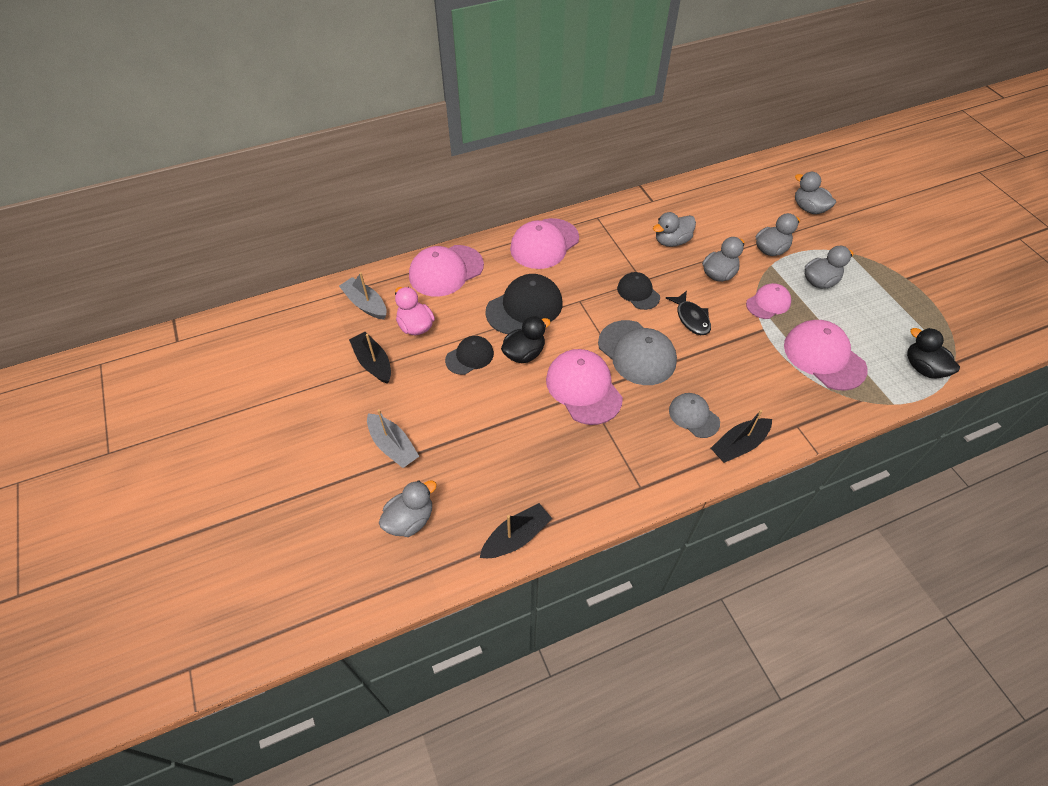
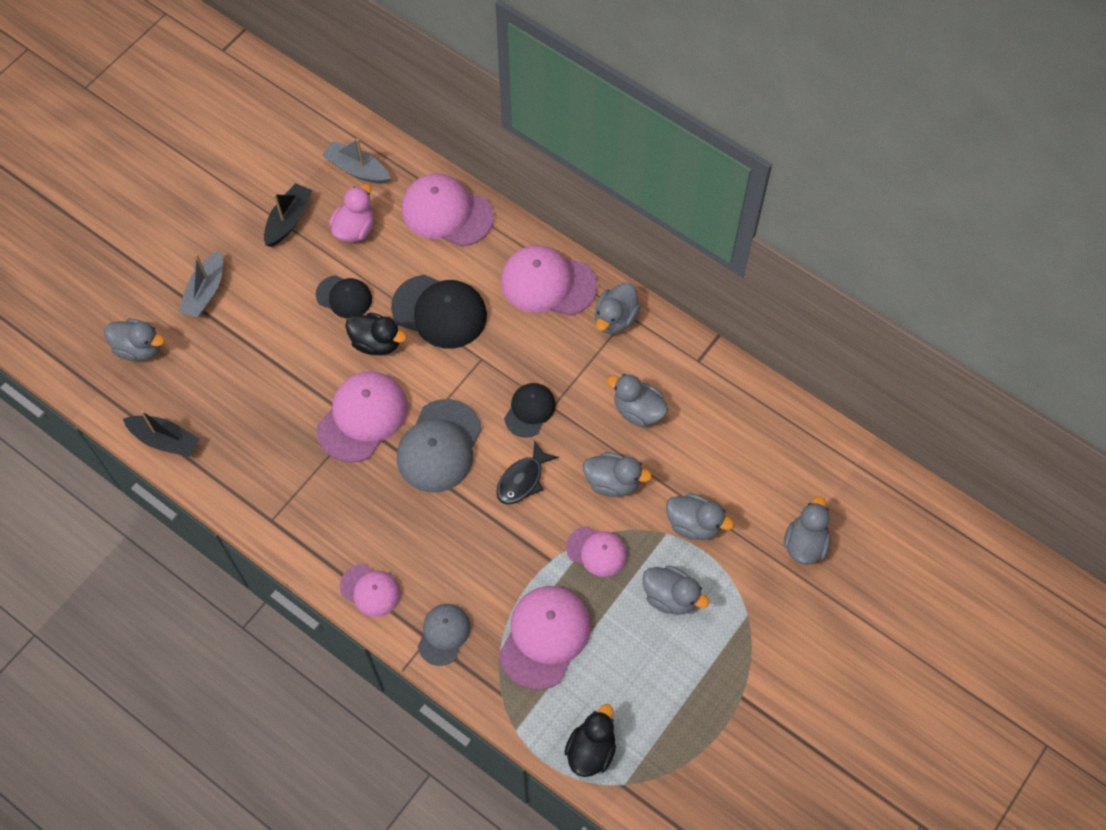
camera: 60 degrees right, 10 degrees up
grey boat [339,272,387,320] -> grey boat turned 75 degrees counterclockwise [322,139,391,184]
grey cap [669,393,720,438] -> grey cap moved to [418,604,471,666]
black boat [711,410,772,463] -> pink cap [340,564,401,617]
none -> grey duck [595,282,641,334]

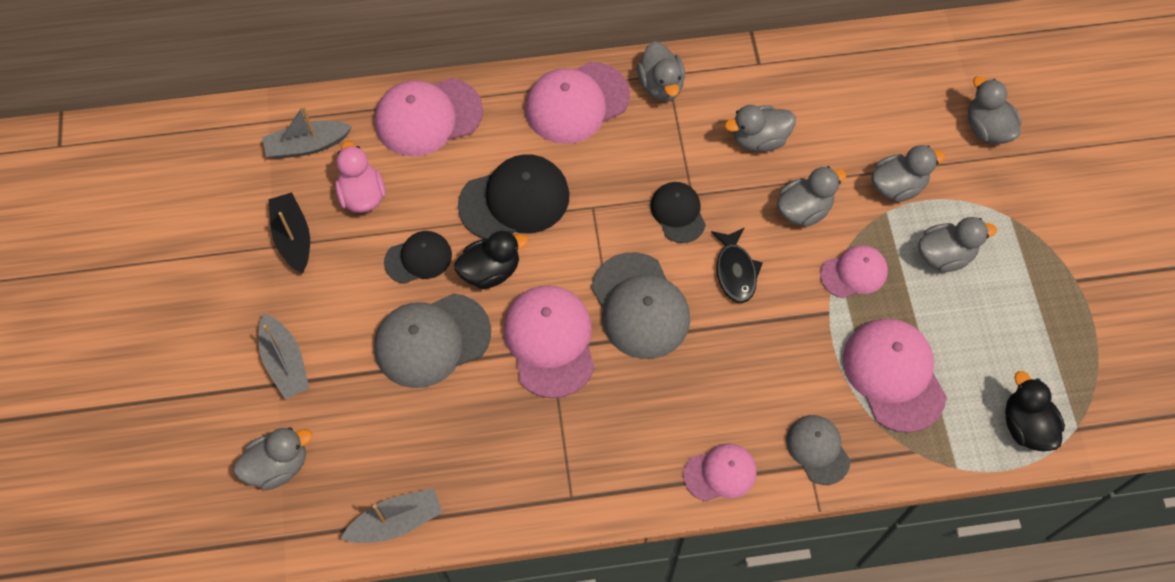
camera: 45 degrees left, 0 degrees up
black boat [123,410,200,457] -> grey boat [341,488,443,543]
none -> grey cap [374,293,491,388]

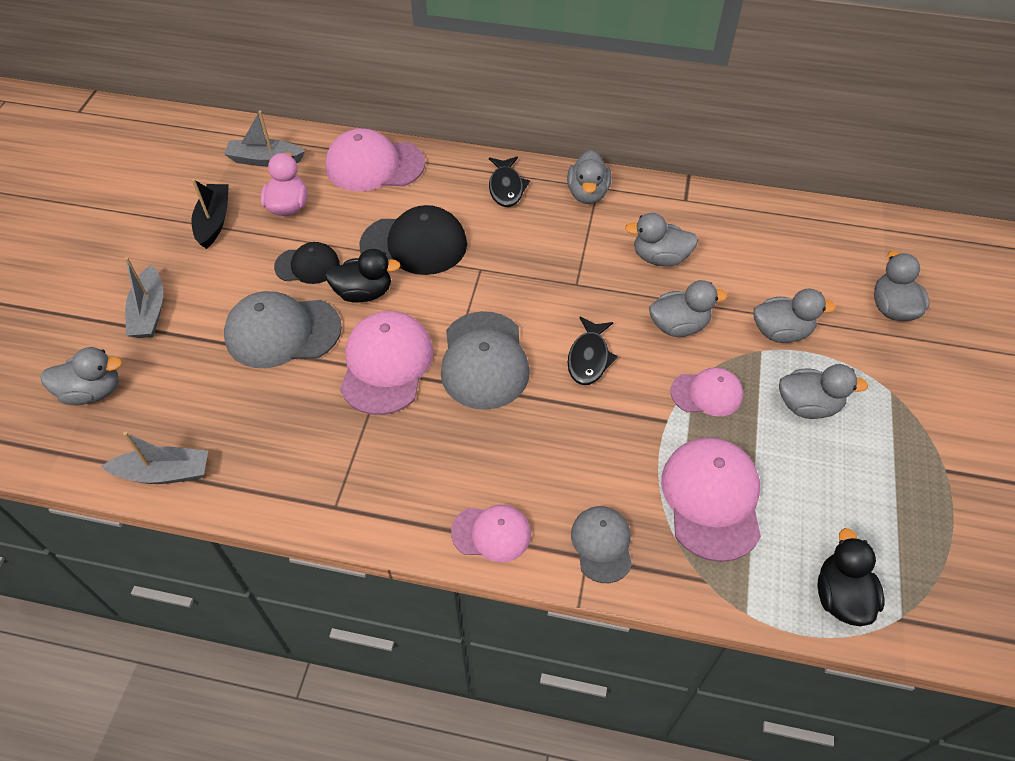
camera: 20 degrees right, 10 degrees down
pink cap [525,62,630,144] -> black fish [489,156,530,207]
black cap [650,182,706,243] -> none

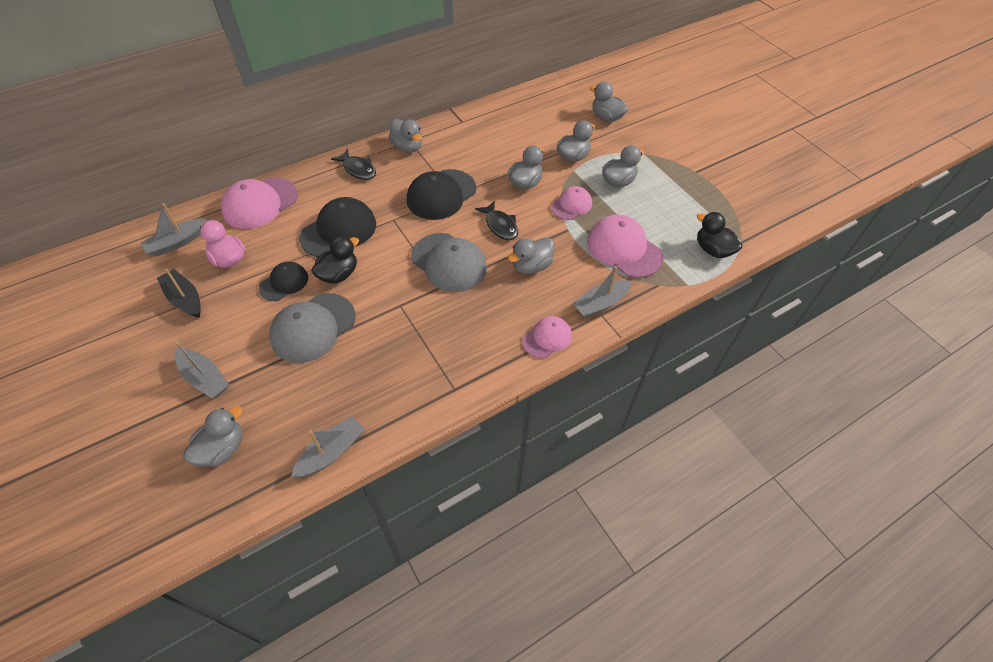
camera: 45 degrees left, 0 degrees up
pink cap [340,311,433,415] -> none
grey cap [571,506,632,583] -> grey boat [573,266,633,318]
grey duck [625,213,698,266] -> grey duck moved to [508,237,554,274]
none -> black cap [407,169,476,220]

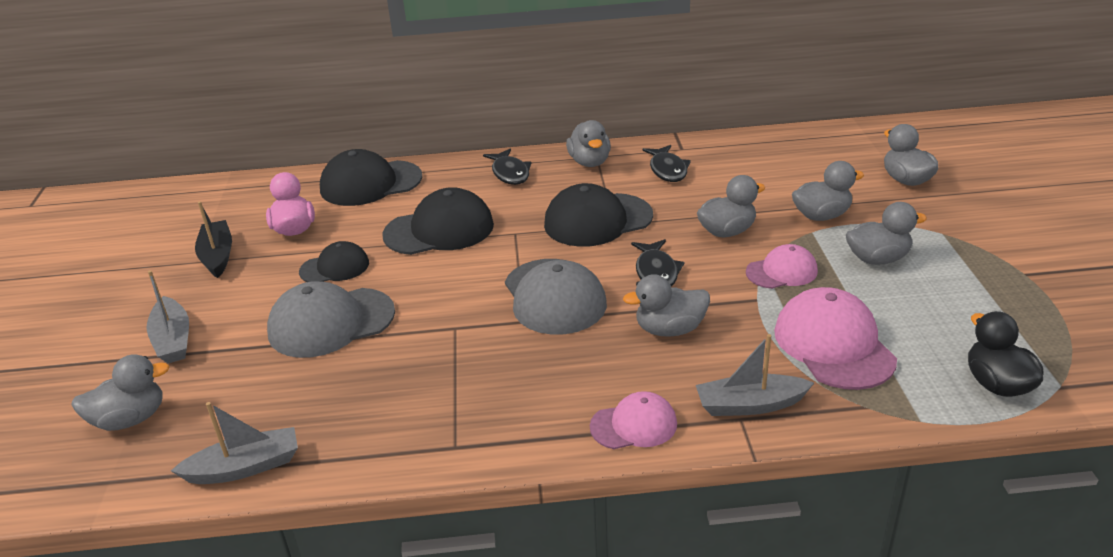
camera: 30 degrees right, 20 degrees down
grey boat [140,203,207,256] -> none
pink cap [221,177,298,229] -> black cap [320,149,422,206]
black duck [311,236,359,284] -> none
none -> black fish [642,145,691,182]

